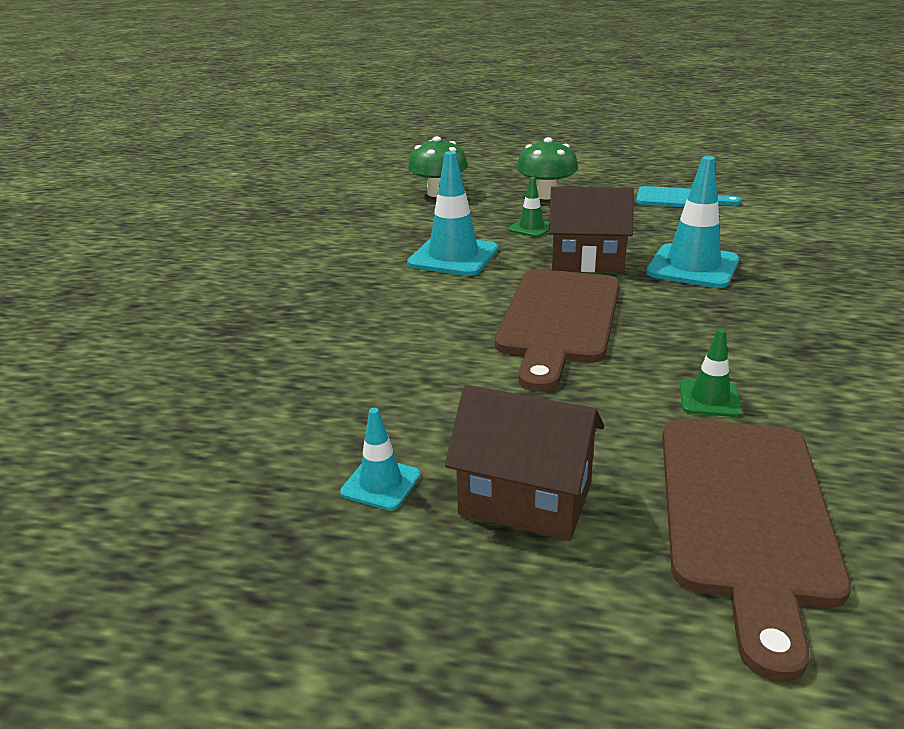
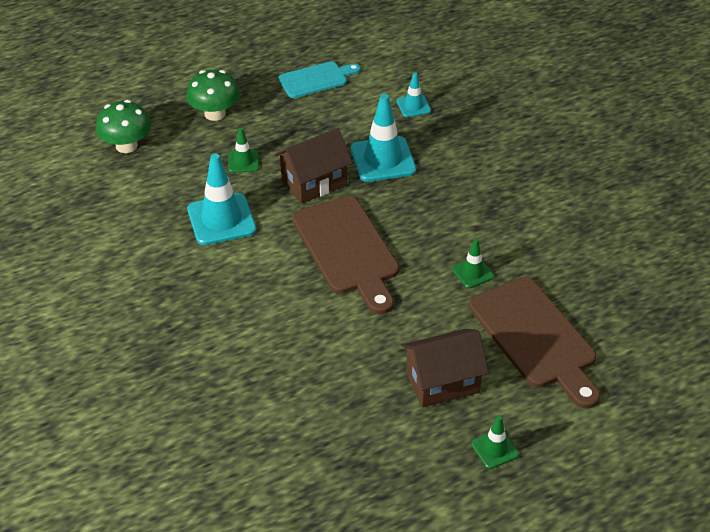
camera: 40 degrees left, 15 degrees up
turquoise traffic cone [340,408,421,511] -> turquoise traffic cone moved to [397,72,431,117]
none -> green traffic cone [471,415,519,469]

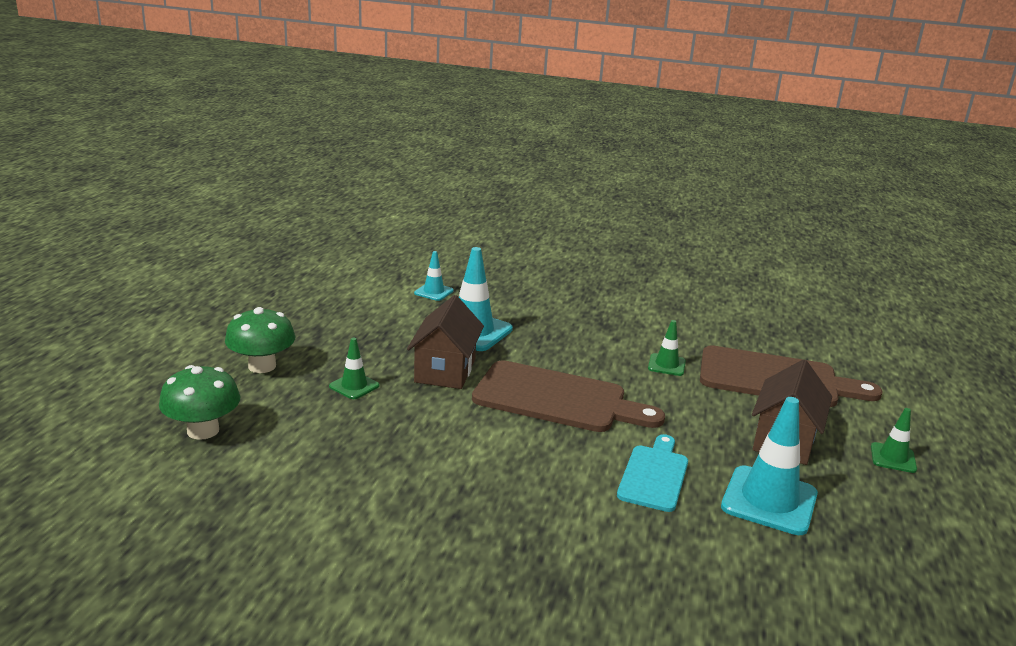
camera: 50 degrees left, 20 degrees down
turquoise traffic cone [187,153,256,245] -> turquoise traffic cone moved to [721,397,818,535]
turquoise cutting board [278,61,361,98] -> turquoise cutting board moved to [617,434,688,512]

